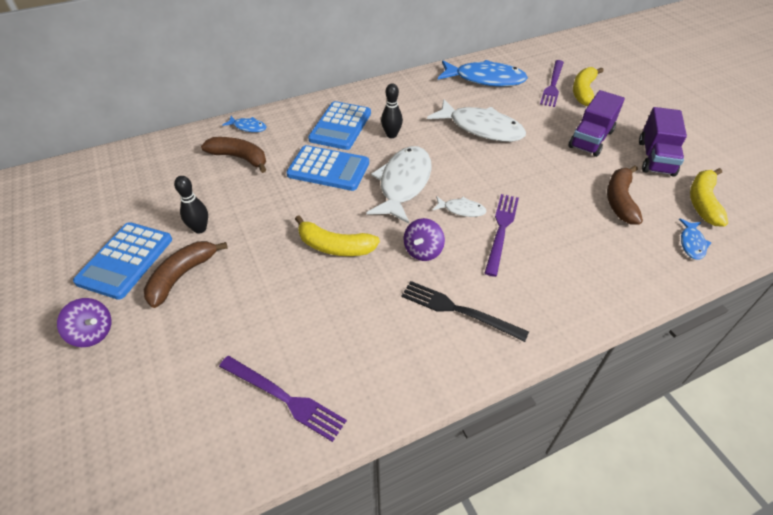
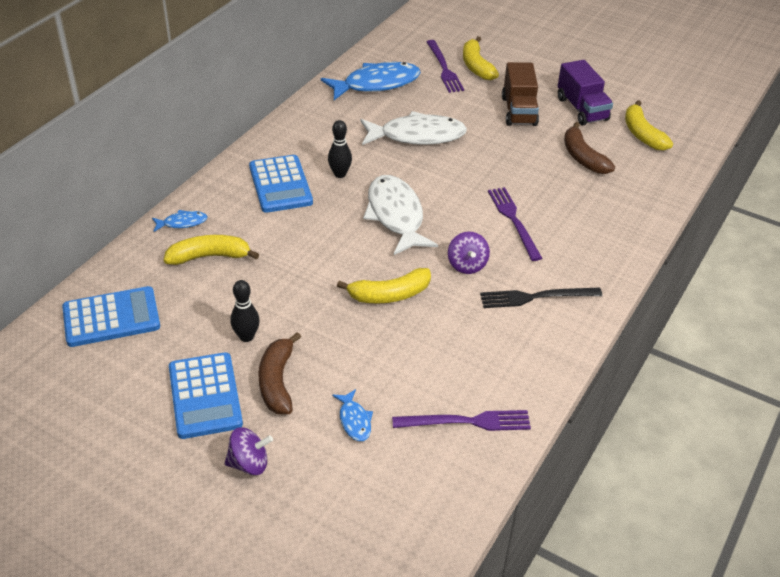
camera: 35 degrees left, 5 degrees down
brown banana [201,137,266,173] -> yellow banana [164,235,259,265]
blue calculator [286,145,369,191] -> blue calculator moved to [62,286,160,347]
white fish [433,196,487,217] -> none
purple truck [568,90,625,157] -> brown truck [502,62,539,126]
blue fish [679,218,711,260] -> blue fish moved to [332,389,373,441]

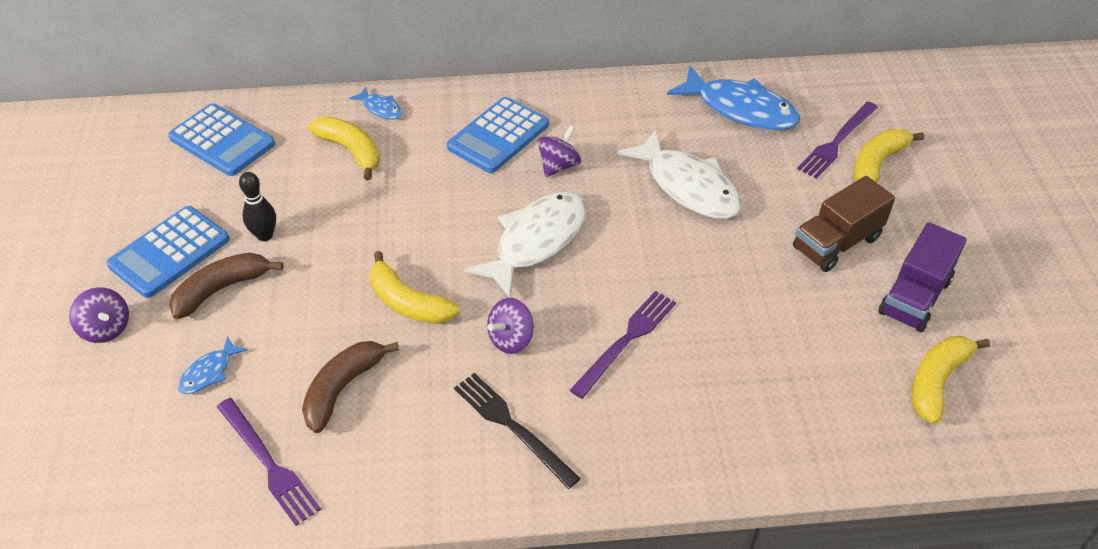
camera: 55 degrees right, 5 degrees up
black bowling pin [328,120,352,178] -> purple spinning top [538,125,581,177]
brown banana [564,122,615,174] -> brown banana moved to [302,341,399,433]

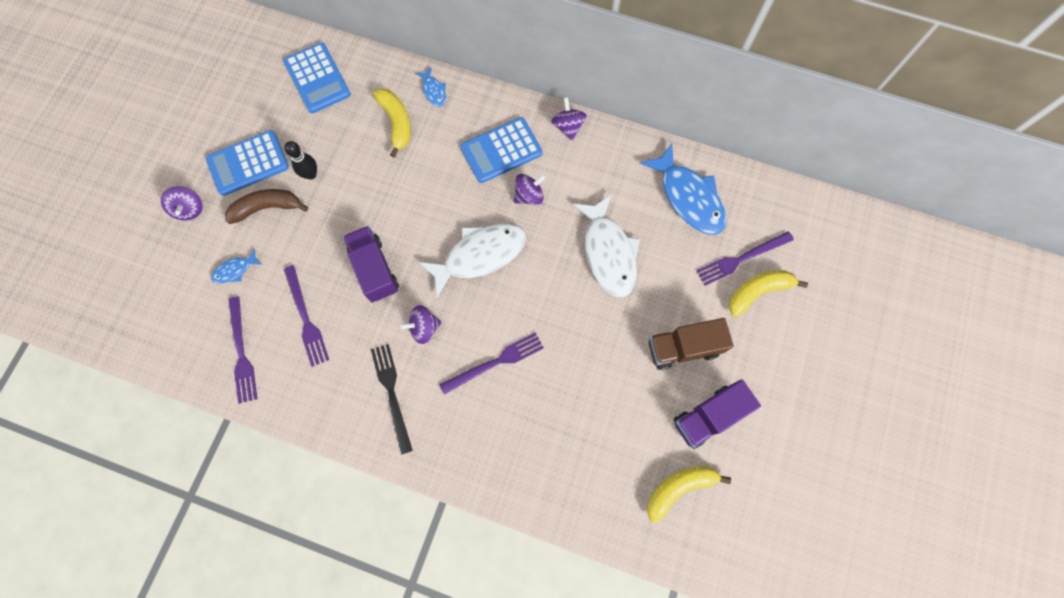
camera: 25 degrees right, 25 degrees up
brown banana [302,341,399,433] -> purple fork [284,265,329,367]
yellow banana [370,251,460,324] -> purple truck [343,226,399,302]
none -> purple spinning top [551,97,587,140]

